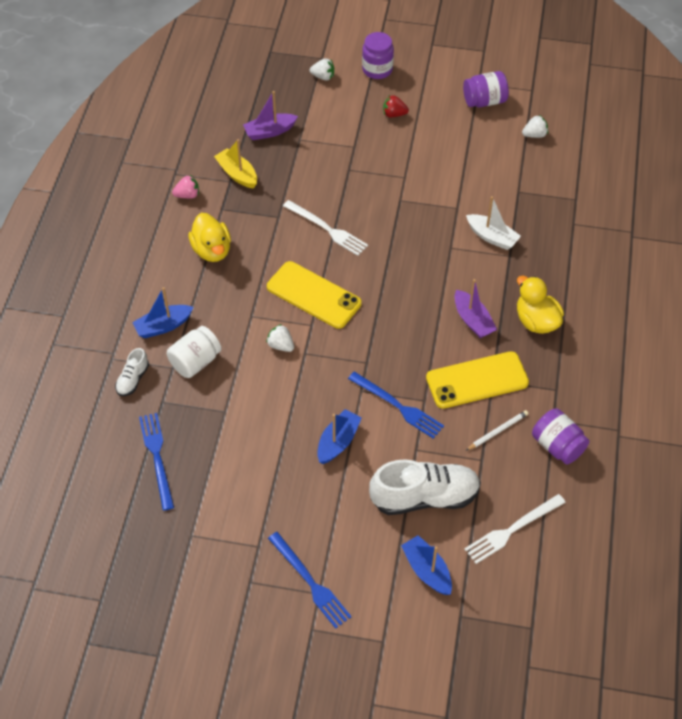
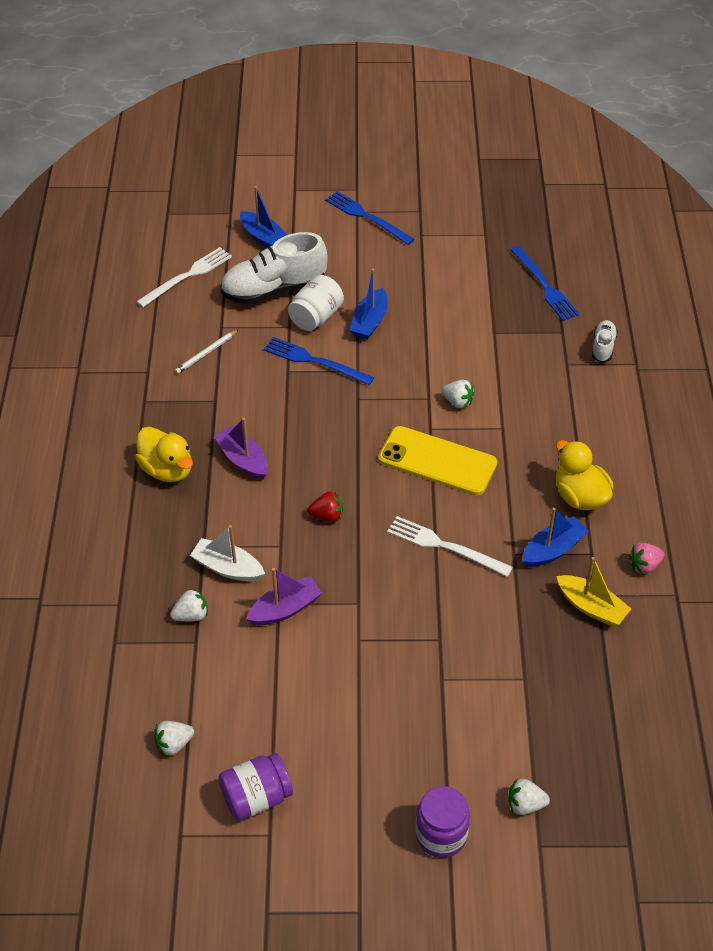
camera: 170 degrees right, 5 degrees down
blue boat [132,287,193,338] -> blue boat moved to [523,508,589,567]
white jar [167,326,221,378] -> white jar moved to [288,275,344,331]
purple boat [243,91,298,140] -> purple boat moved to [246,568,322,625]
red strawberry [383,95,409,117] -> red strawberry moved to [307,491,343,522]
yellow phone [426,351,529,409] -> none
purple jar [532,408,589,465] -> none
none -> white strawberry [170,589,208,621]

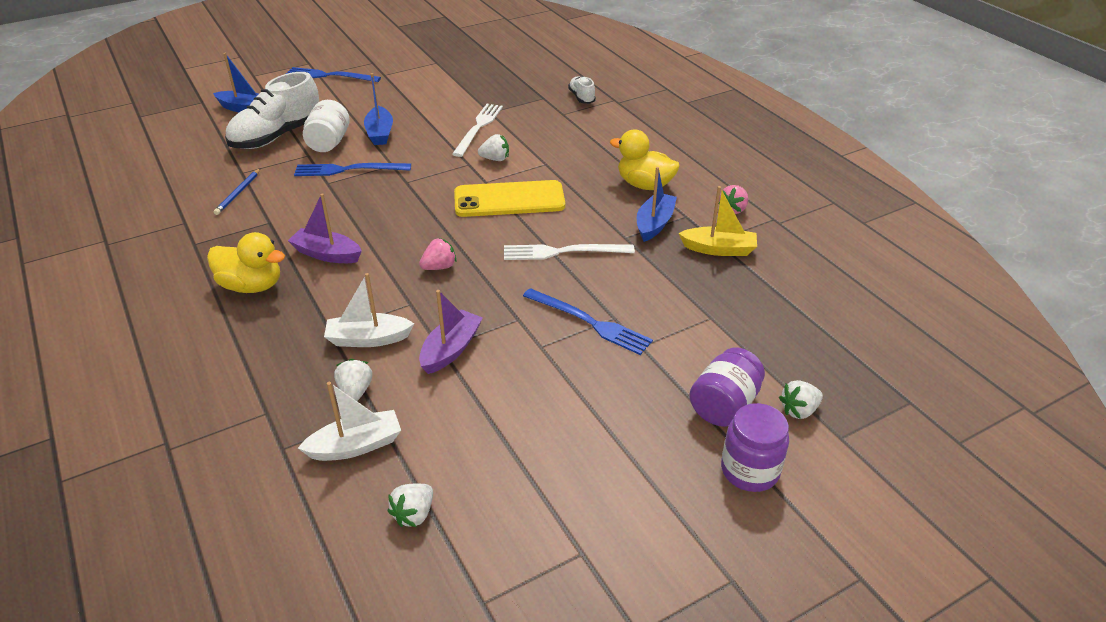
camera: 30 degrees left, 10 degrees down
white fork [136,247,232,307] -> white fork moved to [452,104,503,157]
white strawberry [170,589,208,621] -> white strawberry turned 45 degrees counterclockwise [334,359,372,401]
white pencil [175,329,239,374] -> blue pencil [214,168,261,215]
purple jar [218,753,293,821] -> purple jar moved to [689,348,765,427]
red strawberry [307,491,343,522] -> pink strawberry [419,238,456,270]
blue fork [510,245,579,321] -> blue fork moved to [523,288,653,355]
none -> white boat [298,382,401,461]

